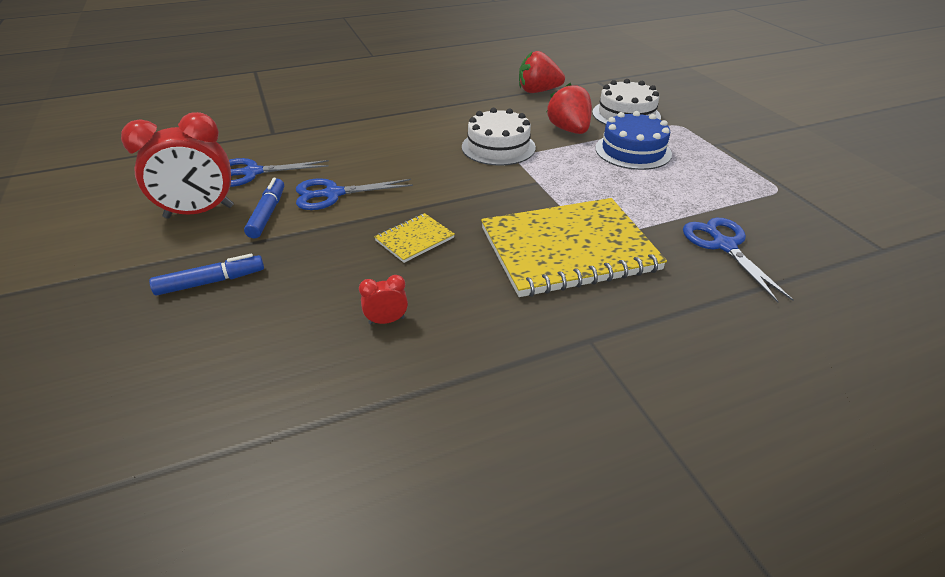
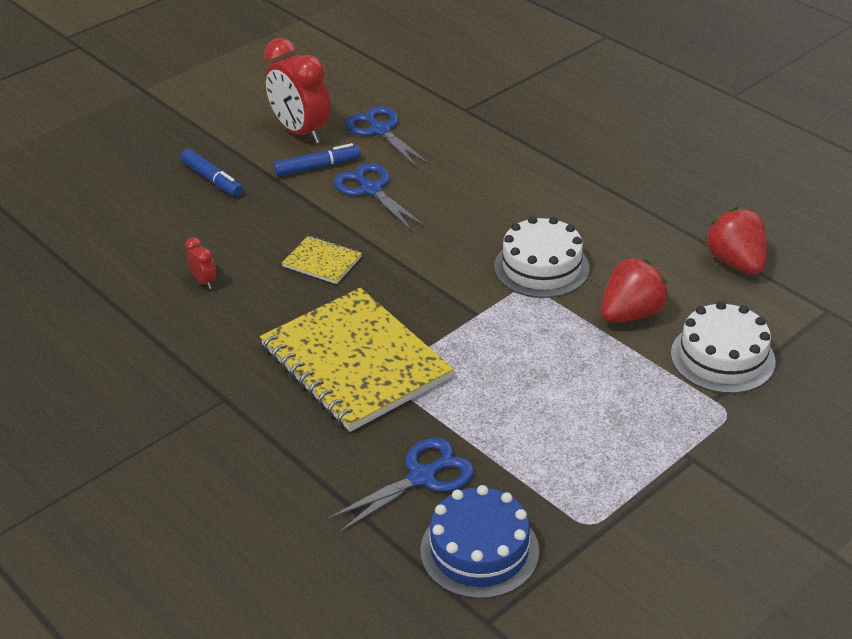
camera: 70 degrees right, 0 degrees up
blue cake [595,111,672,170] -> blue cake moved to [420,485,539,599]

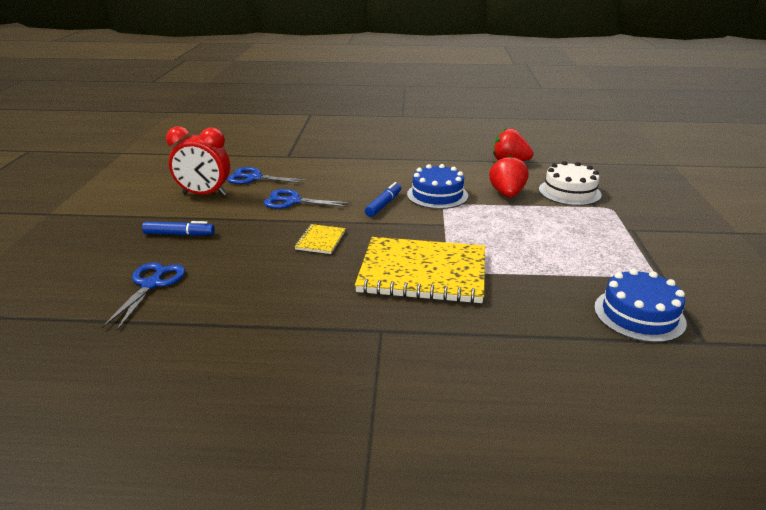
camera: 45 degrees left, 10 degrees down
red clock [185,237,216,289] -> none
blue marker [274,143,361,177] -> blue marker moved to [365,182,401,217]
yellow notebook [282,236,362,284] -> yellow notebook turned 60 degrees counterclockwise [294,224,346,254]
blue scissors [328,438,474,533] -> blue scissors moved to [102,262,185,331]
white cake [494,216,590,298] -> blue cake [407,164,468,209]

